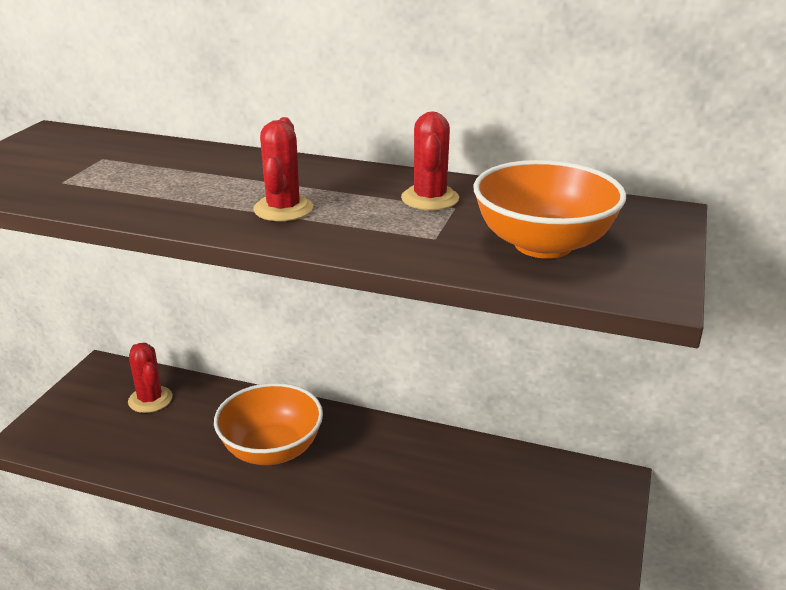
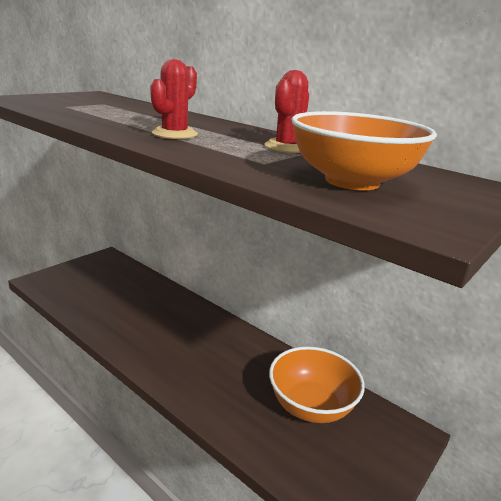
camera: 20 degrees right, 5 degrees down
red cactus [128,343,173,413] -> none
orange bowl [214,383,323,465] -> orange bowl moved to [269,347,365,423]

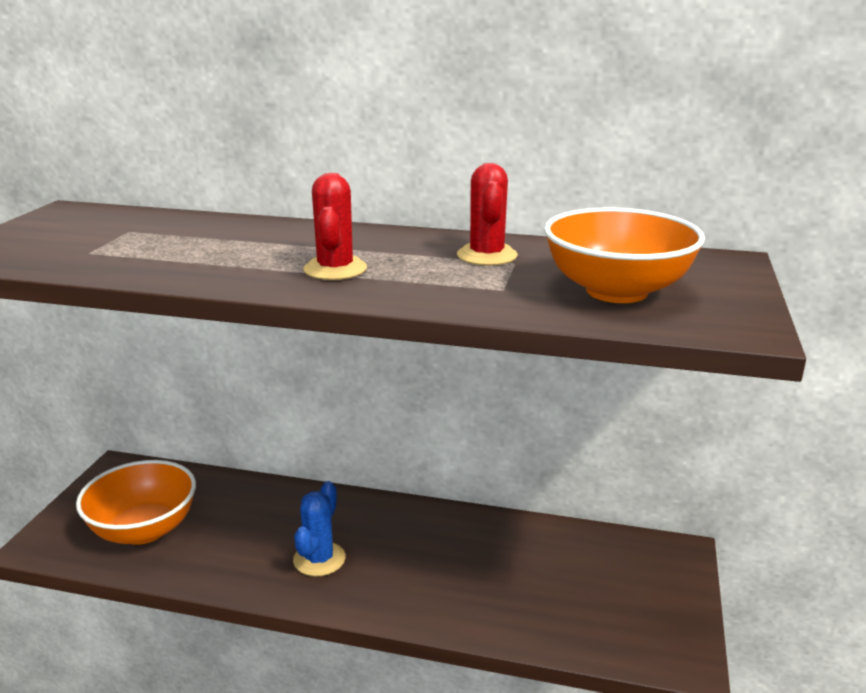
camera: 25 degrees left, 0 degrees up
orange bowl [269,347,365,423] -> orange bowl moved to [76,460,196,545]
none -> blue cactus [293,481,346,576]

